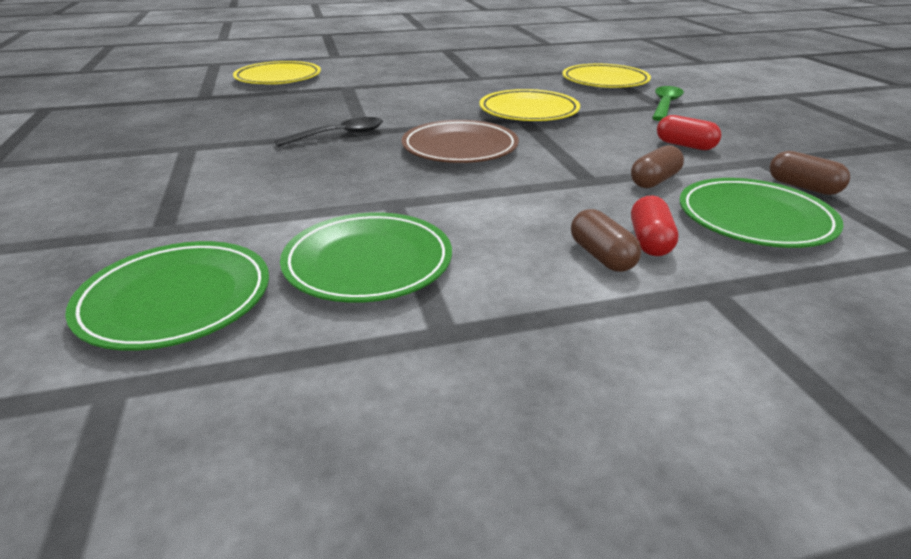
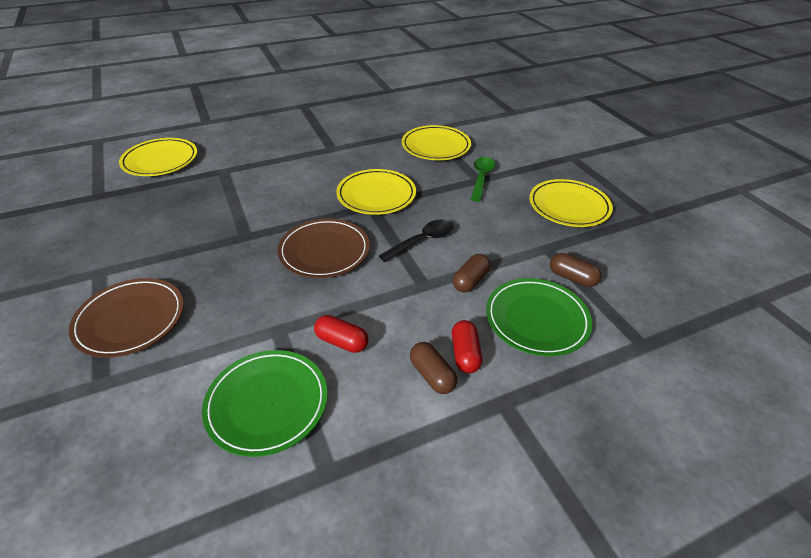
camera: 10 degrees left, 10 degrees up
green plate [65,241,269,351] -> none
black spoon [274,117,383,147] -> black spoon moved to [379,219,453,262]
red capsule [657,115,721,150] -> red capsule moved to [314,315,368,353]
none -> brown plate [69,278,184,358]
none -> yellow plate [529,179,613,227]

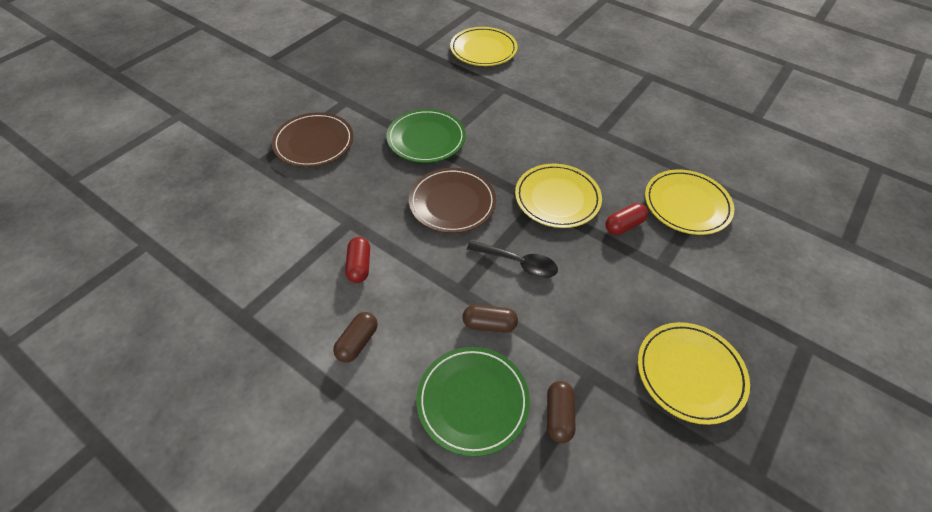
camera: 60 degrees right, 10 degrees up
green plate [202,350,328,457] -> green plate moved to [386,109,466,163]
red capsule [452,320,482,373] -> red capsule moved to [605,203,648,235]
green spoon [471,157,495,202] -> none

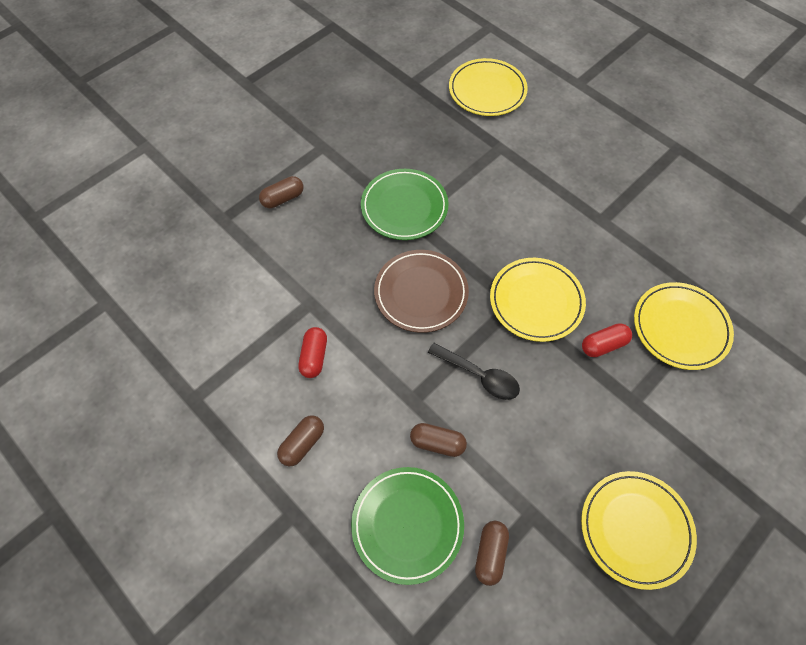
camera: 10 degrees right, 10 degrees up
brown plate [272,112,353,167] -> brown capsule [259,176,303,208]

